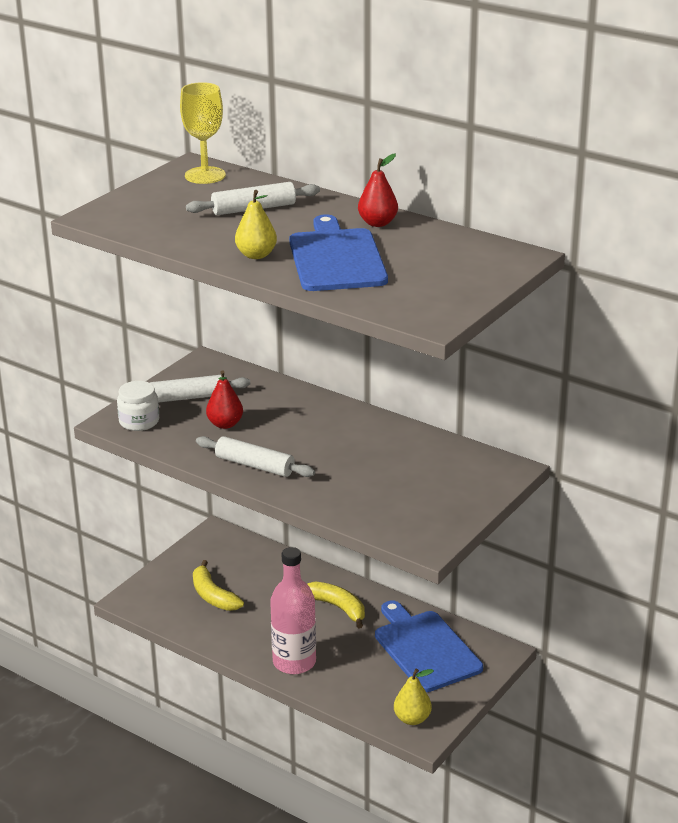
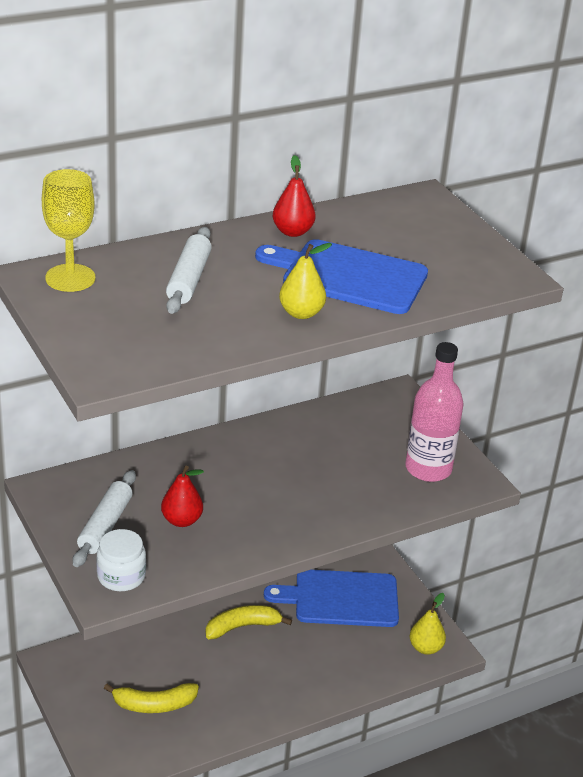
camera: 65 degrees left, 5 degrees up
white rolling pin [196,436,315,477] -> none
pink bottle [270,547,316,674] -> pink bottle moved to [406,342,463,482]

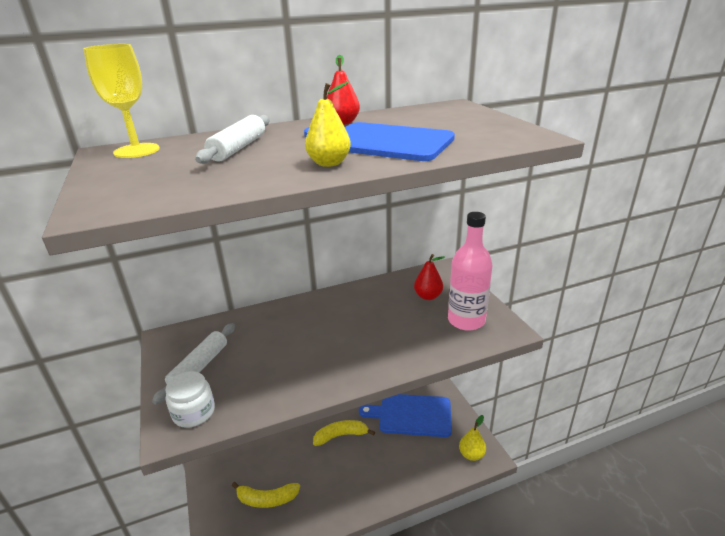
camera: 10 degrees right, 5 degrees down
red pear [161,466,204,527] -> red pear moved to [414,254,445,300]

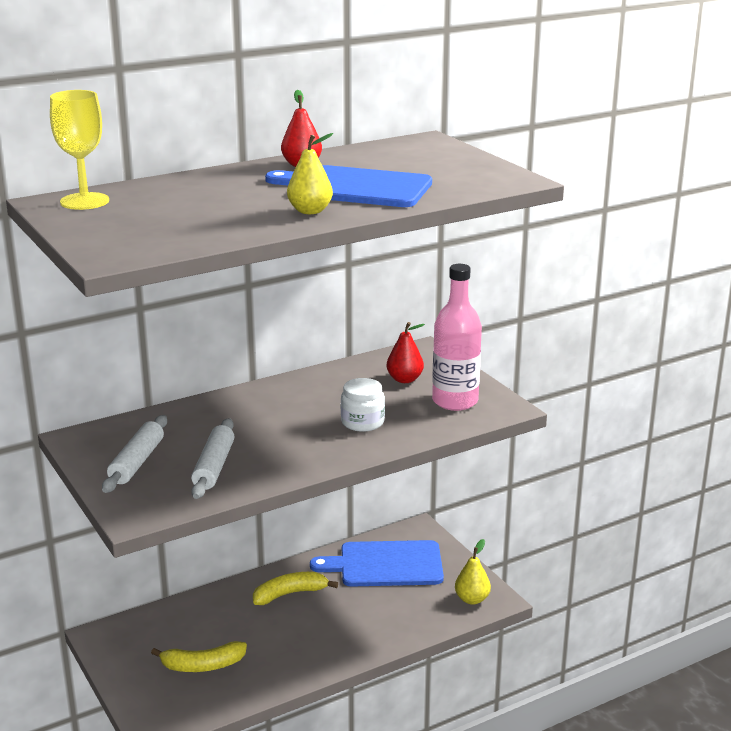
camera: 10 degrees left, 5 degrees down
white jar [165,371,215,428] -> white jar moved to [341,378,385,432]
white rolling pin [195,115,269,164] -> white rolling pin moved to [191,418,235,499]

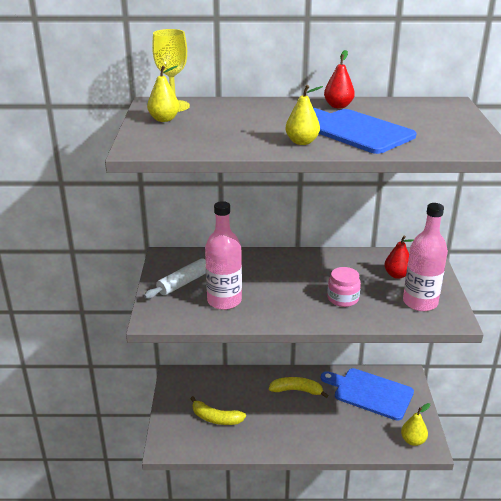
camera: 30 degrees right, 5 degrees up
white rolling pin [191,418,235,499] -> pink bottle [205,201,242,310]
white jar [341,378,385,432] -> pink jar [327,267,361,307]
none -> yellow pear [147,66,179,122]

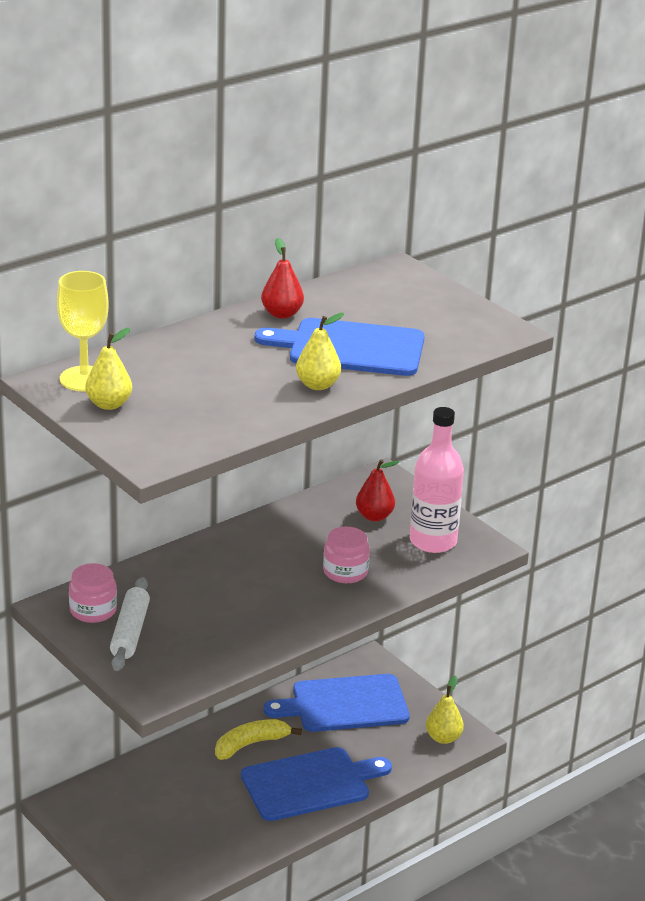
camera: 40 degrees left, 0 degrees up
yellow banana [190,396,246,425] -> none
pink bottle [205,201,242,310] -> none
none -> pink jar [69,563,117,623]
none -> blue cutting board [241,747,392,821]

